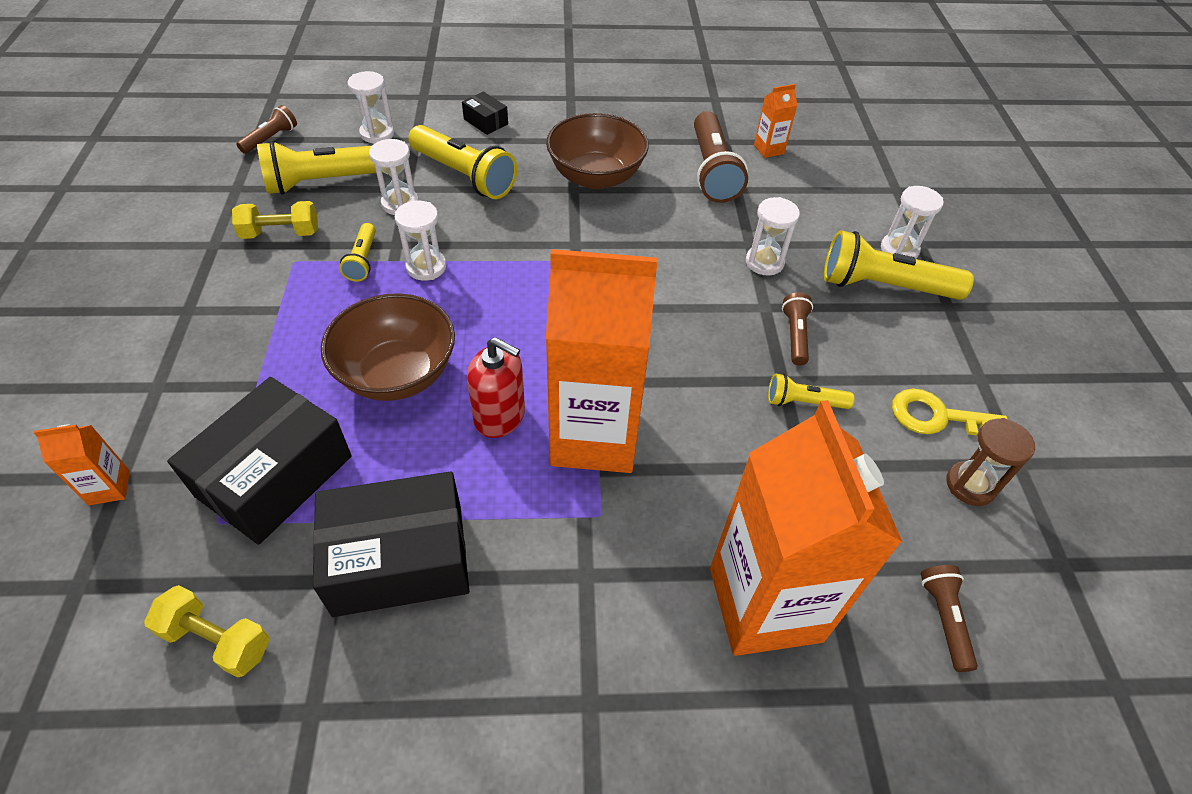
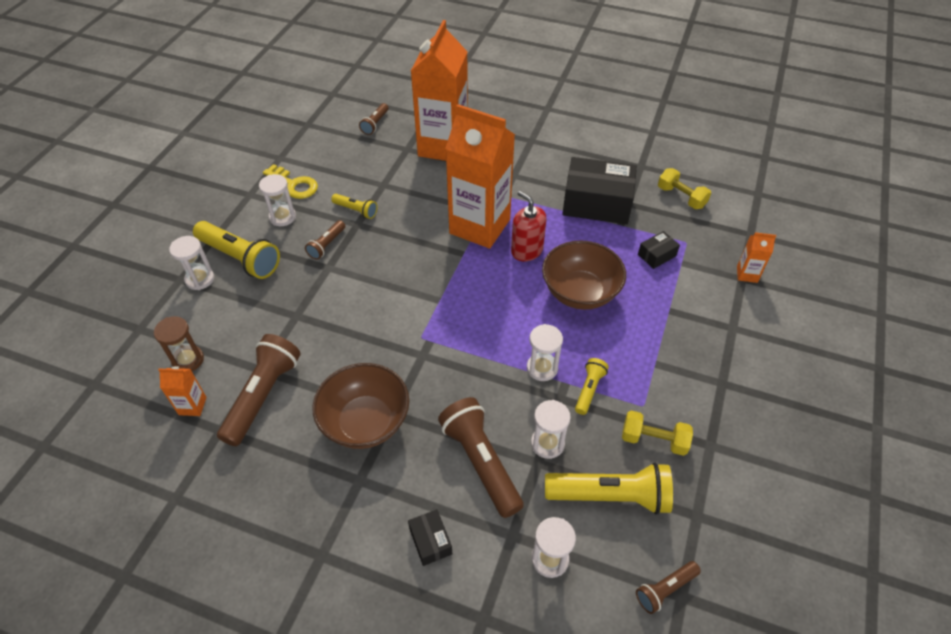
camera: 155 degrees left, 0 degrees up
black box [167,377,352,545] -> black box [638,231,680,269], size x0.45
yellow flashlight [408,125,517,199] -> brown flashlight [438,397,524,518]
white hourglass [746,197,800,276] -> white hourglass moved to [259,174,296,226]
brown hourglass [947,418,1035,506] -> brown hourglass moved to [154,316,204,371]

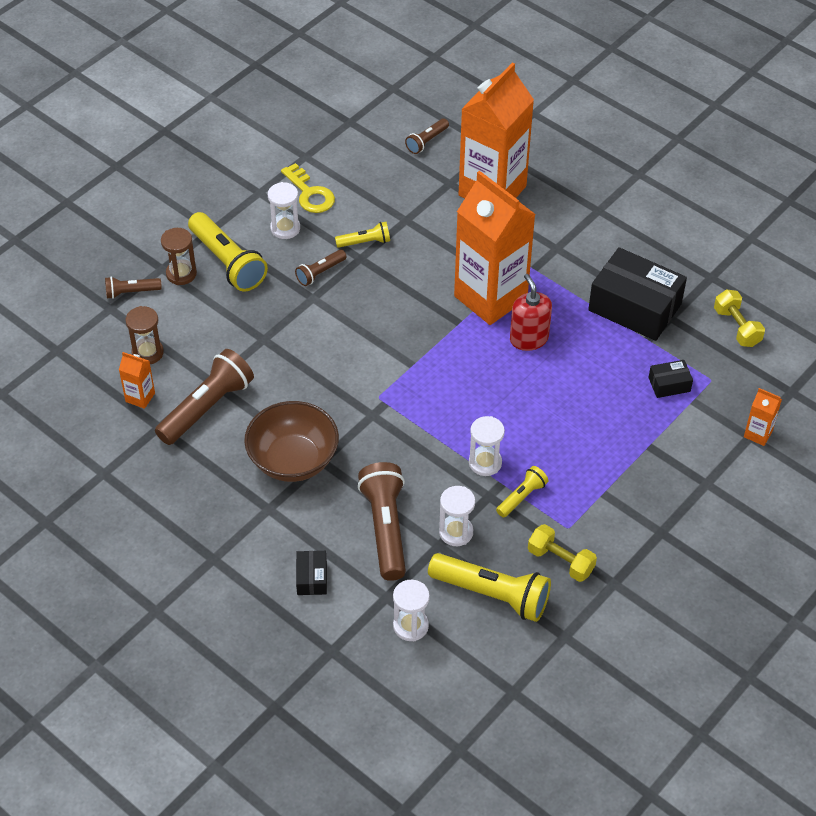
camera: 20 degrees right, 0 degrees up
white hourglass [169,236,214,290] -> brown hourglass [161,228,197,285]
yellow flashlight [331,194,377,219] -> yellow flashlight turned 60 degrees counterclockwise [335,222,390,248]
brown bowl [542,241,626,310] -> none
brown flashlight [636,561,701,614] -> brown flashlight moved to [105,277,162,299]

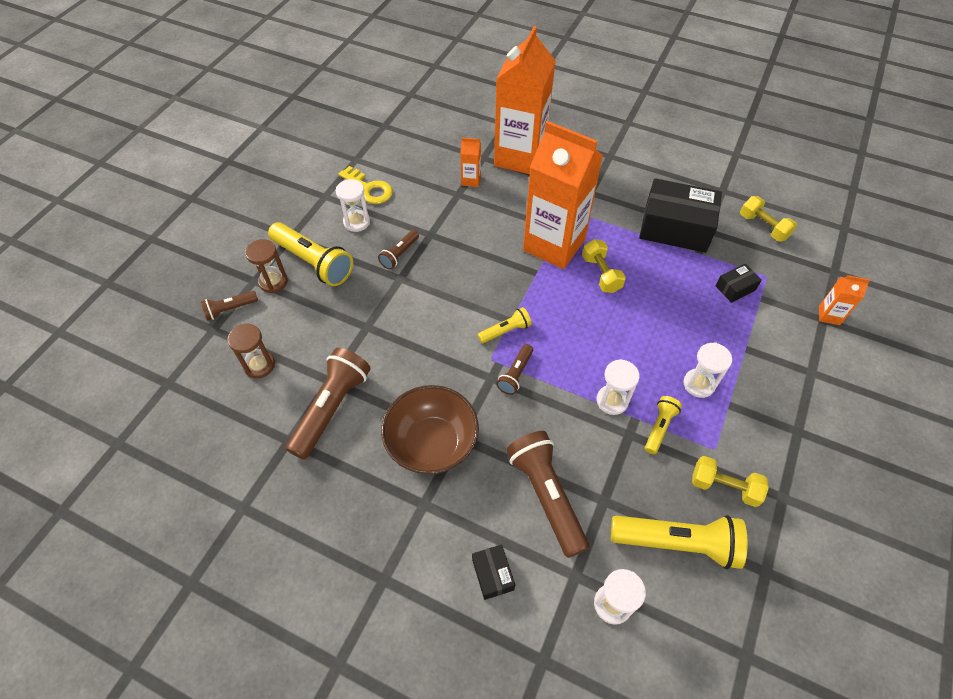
camera: 15 degrees left, 5 degrees up
orange carton [119,352,155,409] -> orange carton moved to [460,137,481,187]
yellow flashlight [335,222,390,248] -> yellow flashlight moved to [477,307,532,343]
brown flashlight [405,118,449,154] -> brown flashlight moved to [496,344,533,395]
white hourglass [439,486,475,546] -> white hourglass moved to [683,342,732,398]
red soap dispenser [510,274,552,351] -> yellow dumbbell [582,239,626,293]

